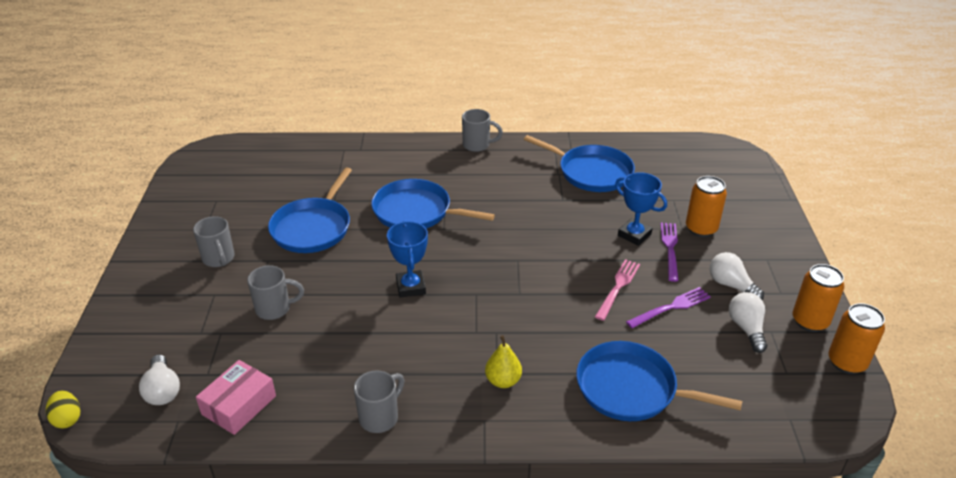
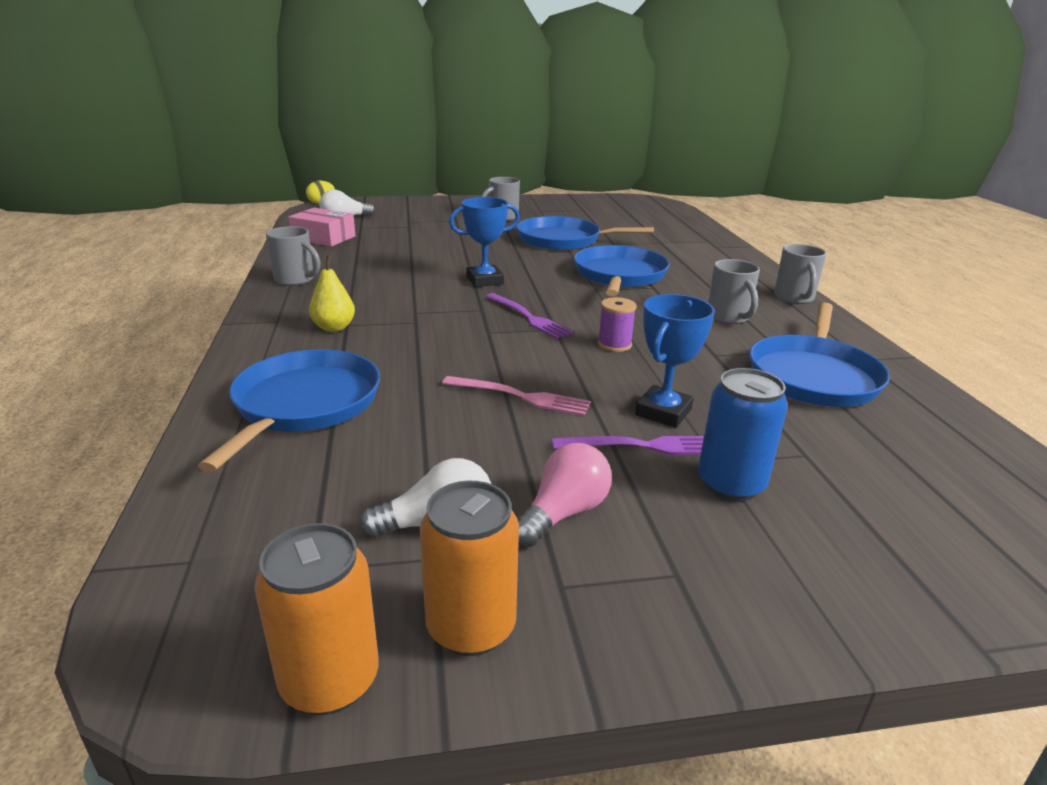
camera: 80 degrees right, 10 degrees down
grey mug [247,265,304,320] -> grey mug moved to [708,259,760,324]
purple fork [626,287,711,328] -> purple fork moved to [485,293,573,339]
orange can [686,176,727,237] -> blue can [698,368,788,502]
white light bulb [710,252,764,300] -> pink light bulb [518,443,612,547]
none -> purple spool [598,297,637,352]

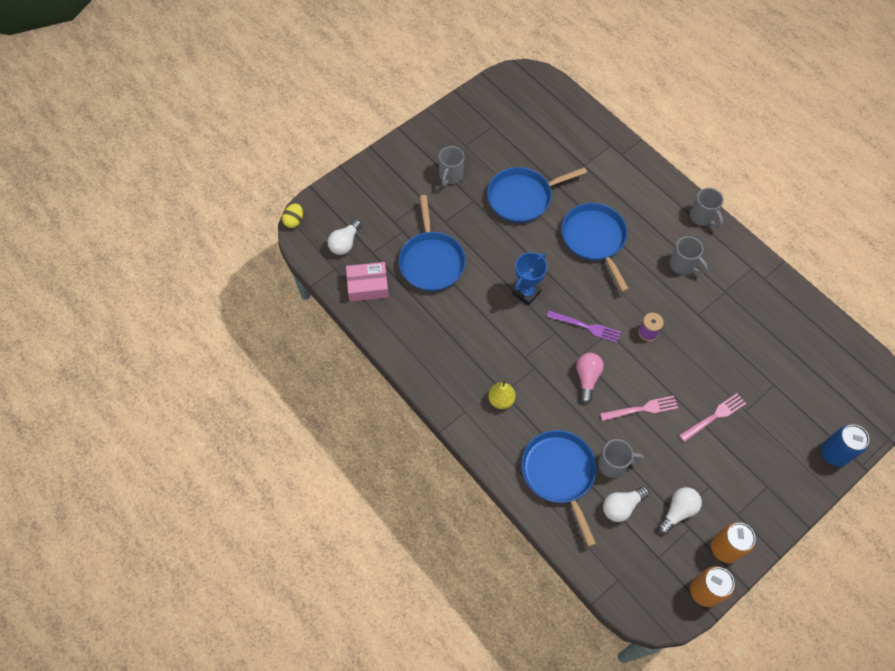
camera: 30 degrees left, 35 degrees up
grey mug [266,226,321,286] -> grey mug moved to [598,439,644,478]
pink light bulb [518,443,612,547] -> pink light bulb moved to [576,353,604,403]
purple fork [552,436,704,455] -> pink fork [679,393,746,442]
blue trophy [635,294,715,428] -> none
blue can [698,368,788,502] -> blue can moved to [821,425,869,466]
blue pan [749,302,890,407] -> blue pan moved to [399,195,466,291]
none -> white light bulb [603,486,649,522]

